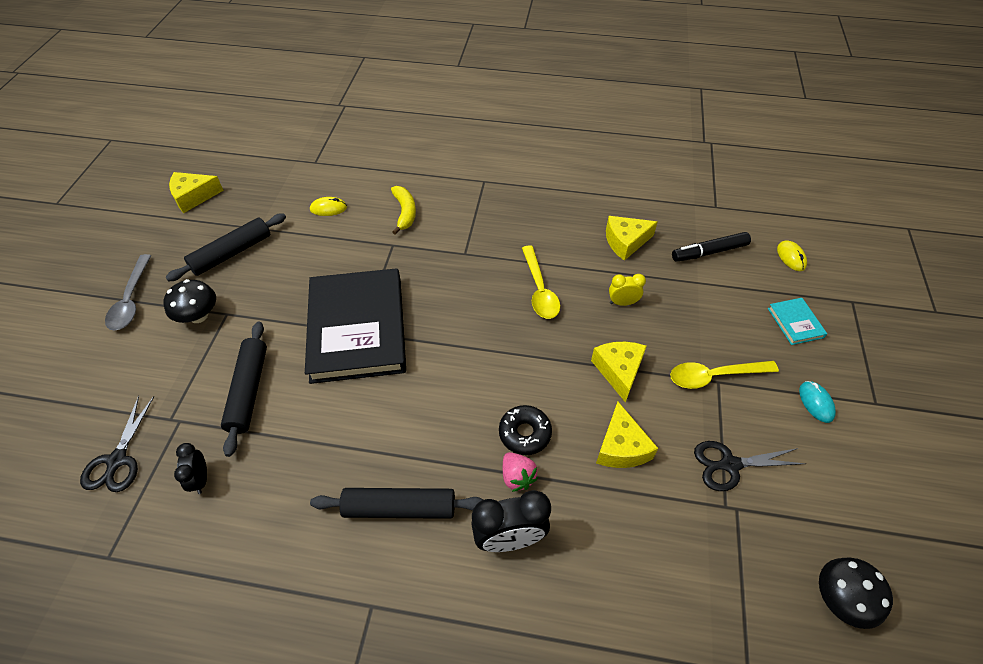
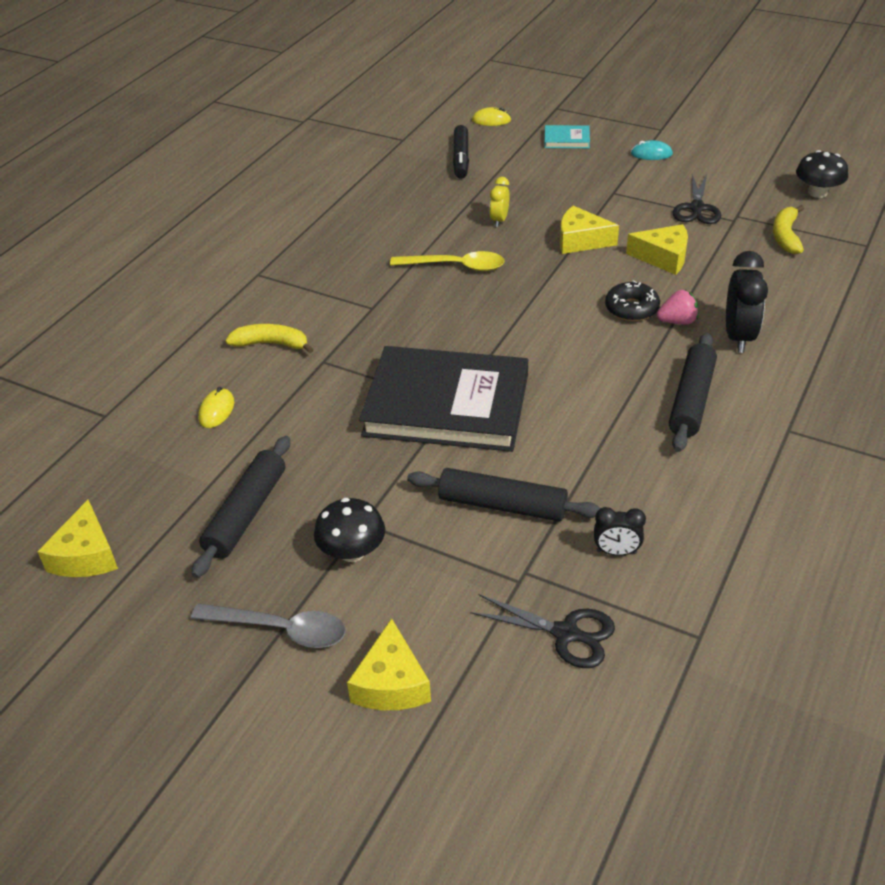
camera: 70 degrees left, 10 degrees down
black rolling pin [165,213,286,282] -> black rolling pin turned 45 degrees clockwise [192,436,290,578]
yellow cheese [606,216,658,261] -> yellow cheese moved to [347,618,431,710]
yellow spoon [670,361,779,389] -> none
none -> yellow banana [773,205,804,254]

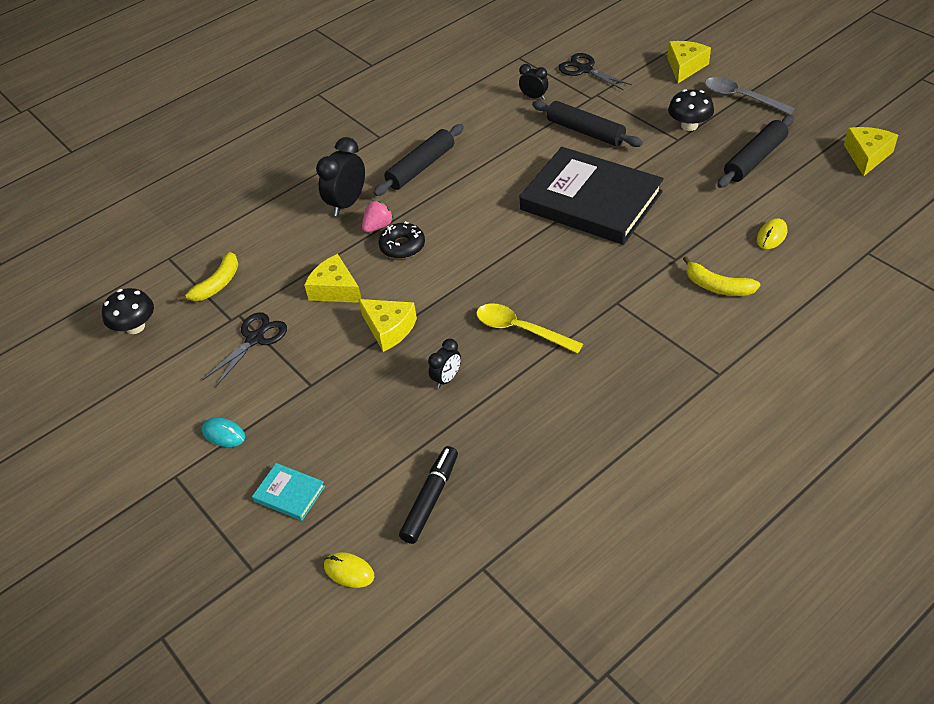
camera: 155 degrees left, 5 degrees up
yellow clock [490,177,510,227] -> black clock [428,339,461,388]
pink strawberry [657,290,698,325] -> pink strawberry turned 120 degrees clockwise [362,201,394,232]

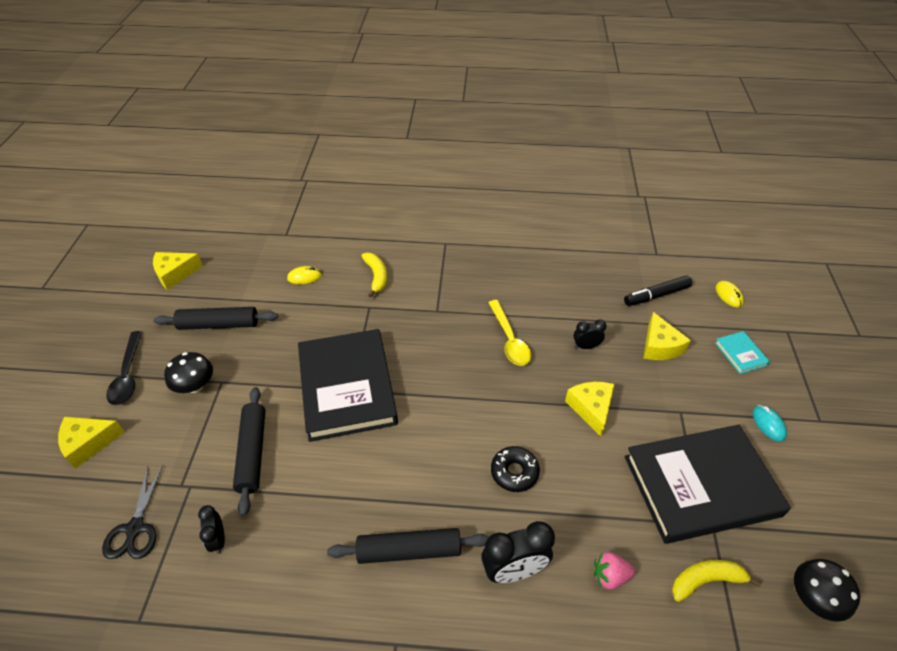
camera: 140 degrees left, 0 degrees up
black scissors [203,312,287,387] -> black book [625,425,791,544]
yellow cheese [304,254,361,303] -> yellow cheese moved to [643,312,691,360]
pink strawberry [362,201,394,232] -> pink strawberry moved to [594,552,635,590]
grey spoon [705,77,795,115] -> black spoon [106,331,142,405]

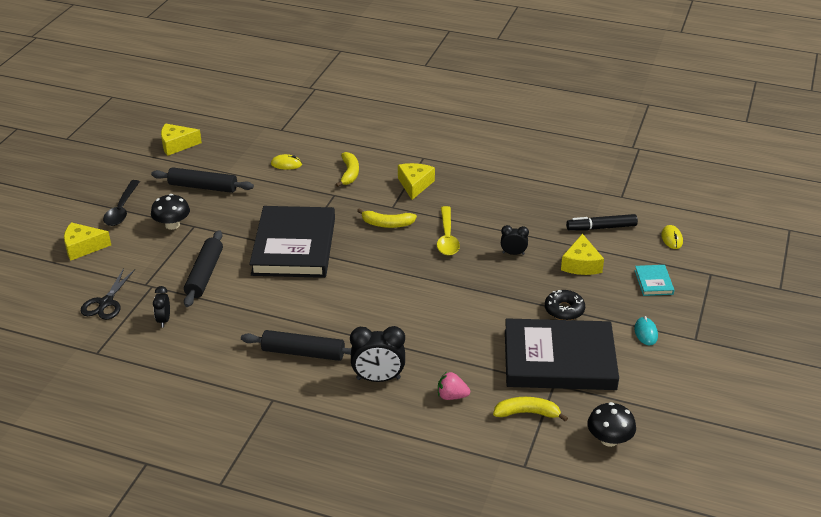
camera: 15 degrees right, 10 degrees down
black donut [491,446,540,492] -> black donut moved to [545,290,585,320]
yellow cheese [565,382,614,437] -> yellow cheese moved to [398,163,435,200]
none -> yellow banana [357,208,417,228]

